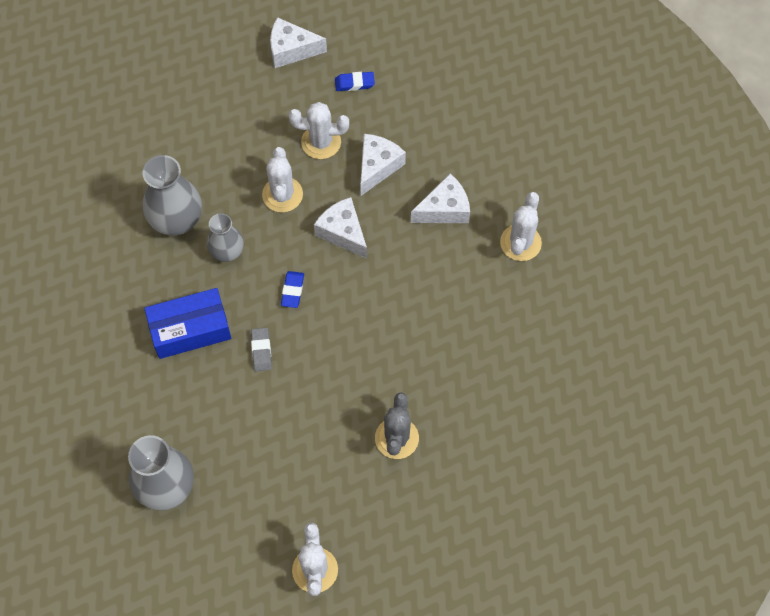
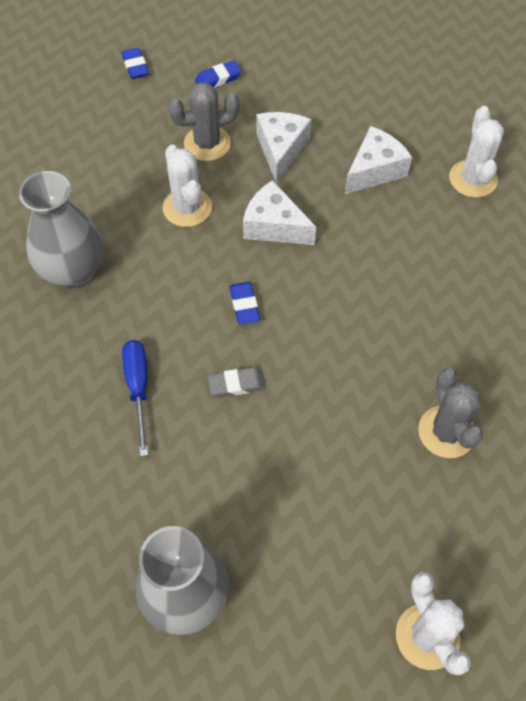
camera: 20 degrees left, 5 degrees down
blue box [144,288,231,359] -> blue screwdriver [122,340,148,456]
grey vase [207,213,244,262] -> none
grey eraser [251,328,272,371] -> grey eraser turned 75 degrees counterclockwise [208,367,266,397]
white cheese [270,17,327,68] -> blue eraser [121,47,149,79]
white cactus [289,102,349,159] -> grey cactus [168,82,240,161]

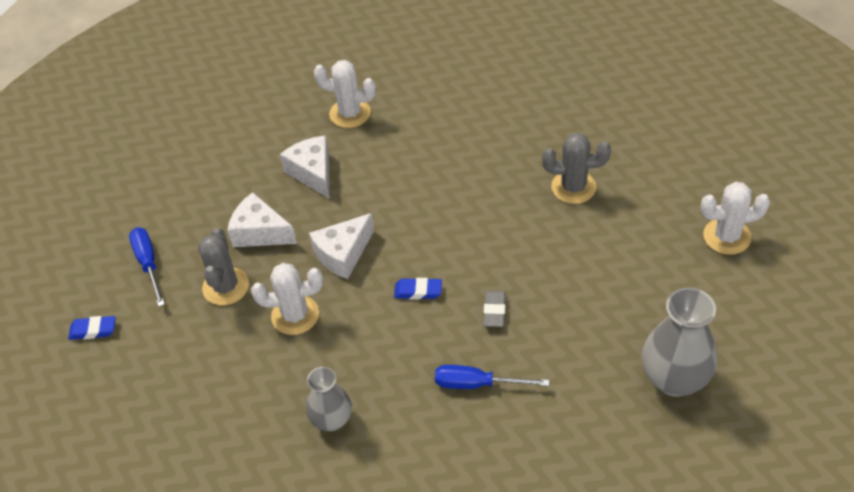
camera: 70 degrees left, 10 degrees down
grey vase [19,171,103,288] -> grey vase [306,367,352,431], size x0.62
blue eraser [195,61,242,88] -> blue screwdriver [129,228,165,307]

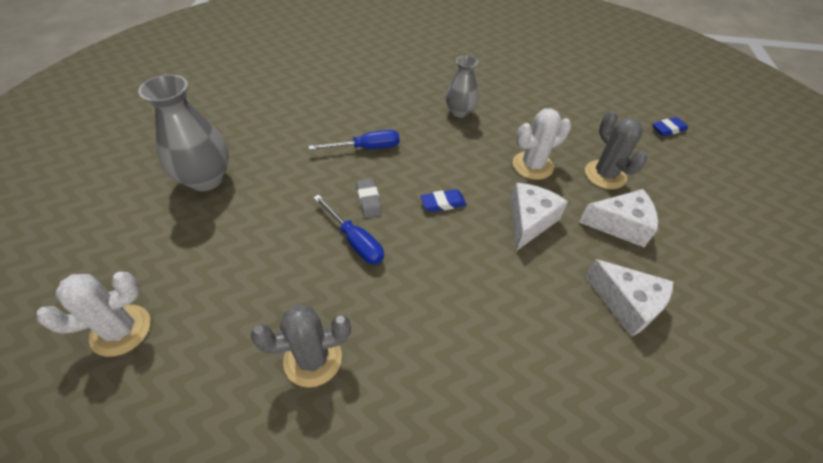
camera: 155 degrees right, 0 degrees up
blue screwdriver [129,228,165,307] -> blue screwdriver moved to [313,195,384,264]
white cactus [314,60,376,128] -> none

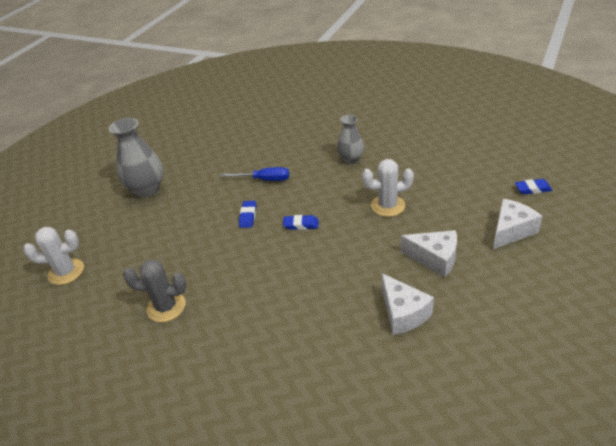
camera: 25 degrees right, 10 degrees down
blue screwdriver [313,195,384,264] -> none
grey eraser [356,178,382,218] -> blue eraser [239,201,256,228]
white cheese [511,183,568,251] -> white cheese moved to [493,199,542,249]
grey cactus [585,110,647,189] -> none

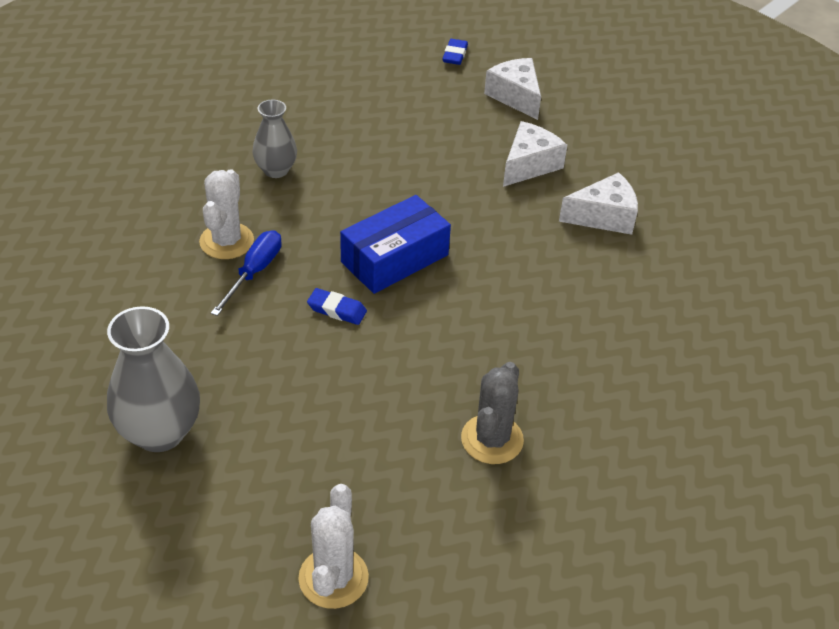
camera: 80 degrees left, 5 degrees up
blue eraser [283,215,319,230] -> blue box [340,195,451,294]
white cactus [362,159,414,217] -> white cactus moved to [199,169,254,259]

